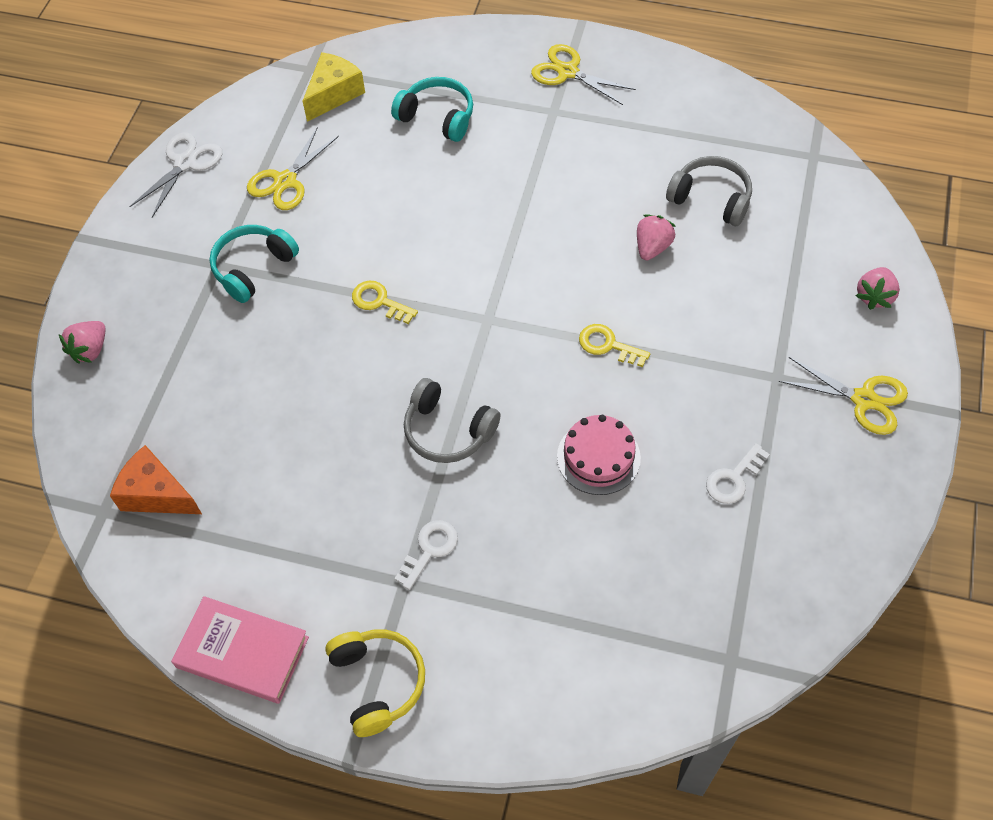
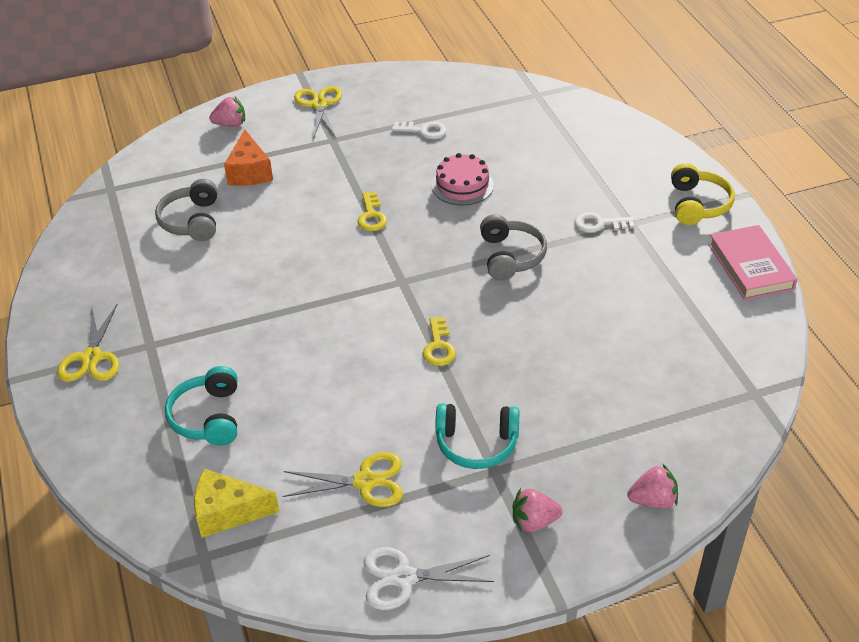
camera: 125 degrees left, 15 degrees down
orange cheese [110,445,202,514] -> orange cheese moved to [224,129,273,186]
yellow headphones [325,629,425,737] -> yellow headphones turned 150 degrees clockwise [671,163,735,225]
pink strawberry [637,215,676,260] -> pink strawberry moved to [513,488,563,532]

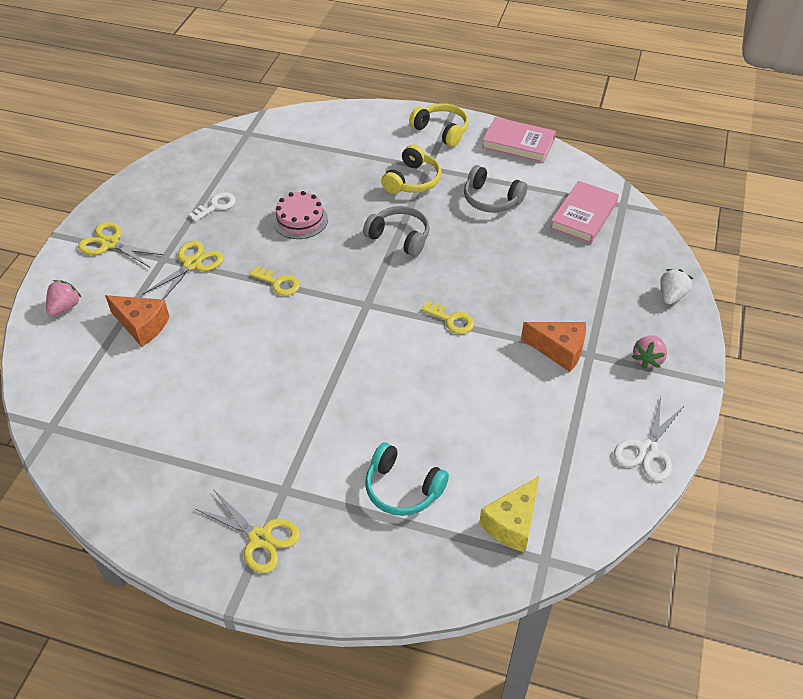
camera: 55 degrees left, 5 degrees up
grey headphones [155,179,217,241] -> grey headphones moved to [464,165,527,213]
yellow scissors [283,452,403,507] -> yellow scissors moved to [142,241,224,300]
turquoise headphones [435,403,520,469] -> orange cheese [521,322,586,372]
white key [574,212,635,233] -> yellow headphones [381,144,441,194]
pink strawberry [627,464,678,509] -> white strawberry [660,269,693,304]
none -> pink book [550,181,619,244]

